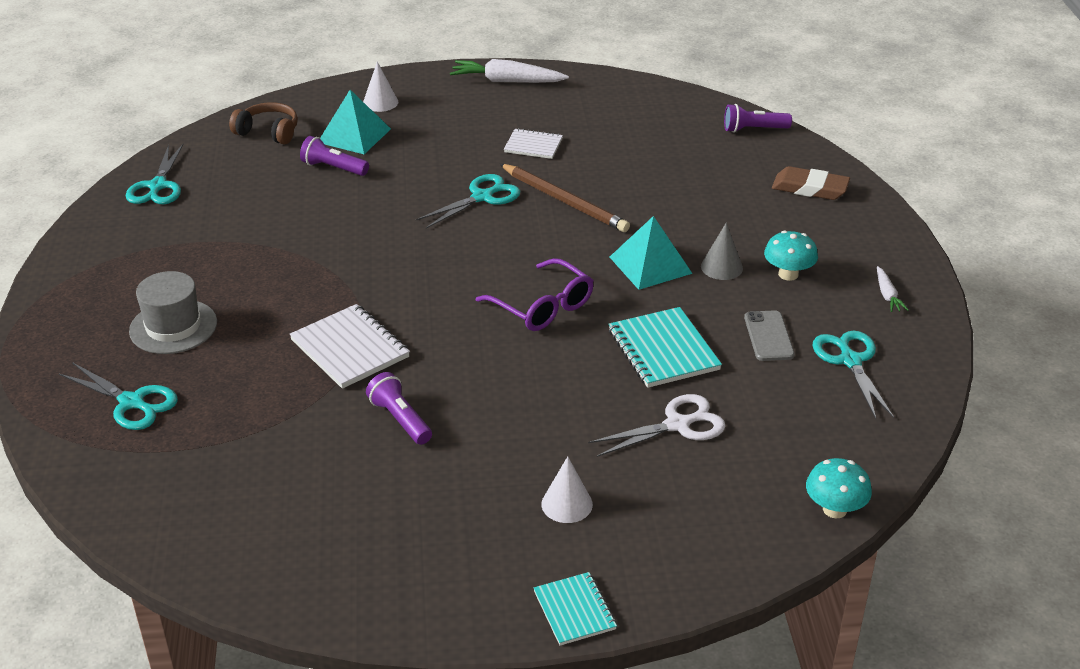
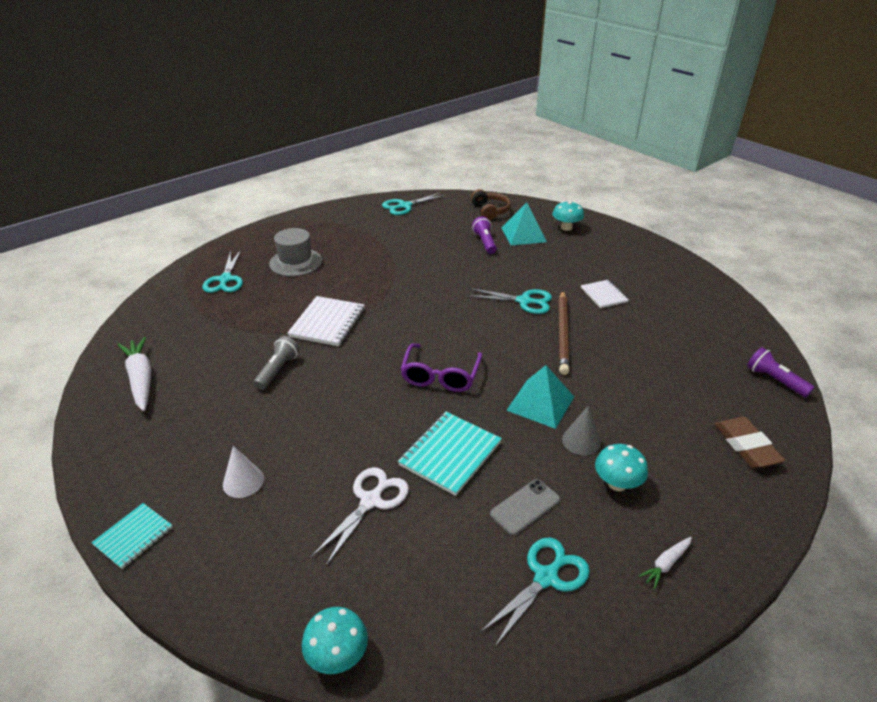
camera: 55 degrees right, 0 degrees up
white cone [363,61,398,112] -> turquoise mushroom [552,201,584,231]
purple flashlight [366,372,432,445] -> grey flashlight [254,336,300,390]
white carrot [450,59,569,83] -> white carrot moved to [118,337,151,411]
white scissors [588,394,726,457] -> white scissors turned 90 degrees counterclockwise [311,467,409,566]

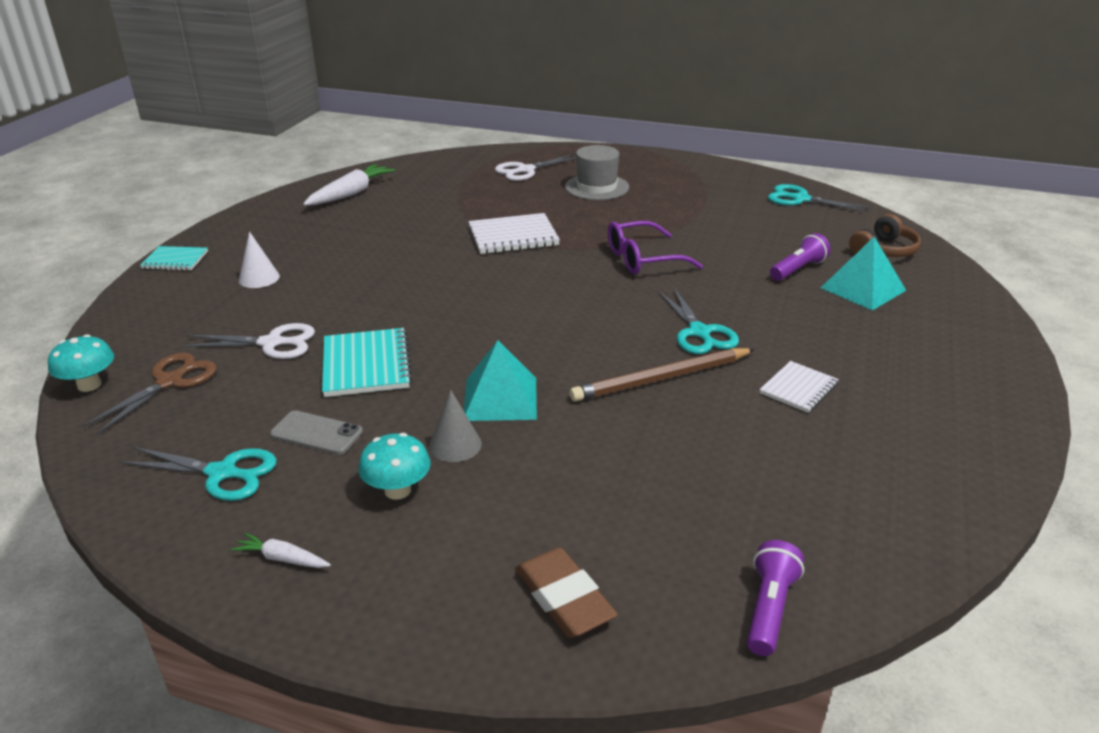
camera: 60 degrees right, 5 degrees down
turquoise scissors [202,250,243,293] -> white scissors [495,154,576,181]
grey flashlight [254,336,300,390] -> none
turquoise notebook [398,412,502,496] -> turquoise notebook turned 75 degrees clockwise [322,328,412,397]
purple glasses [400,343,482,392] -> purple glasses moved to [608,221,703,274]
turquoise mushroom [552,201,584,231] -> none
brown eraser [715,417,786,468] -> brown eraser turned 75 degrees counterclockwise [515,547,618,638]
none -> brown scissors [82,353,217,435]

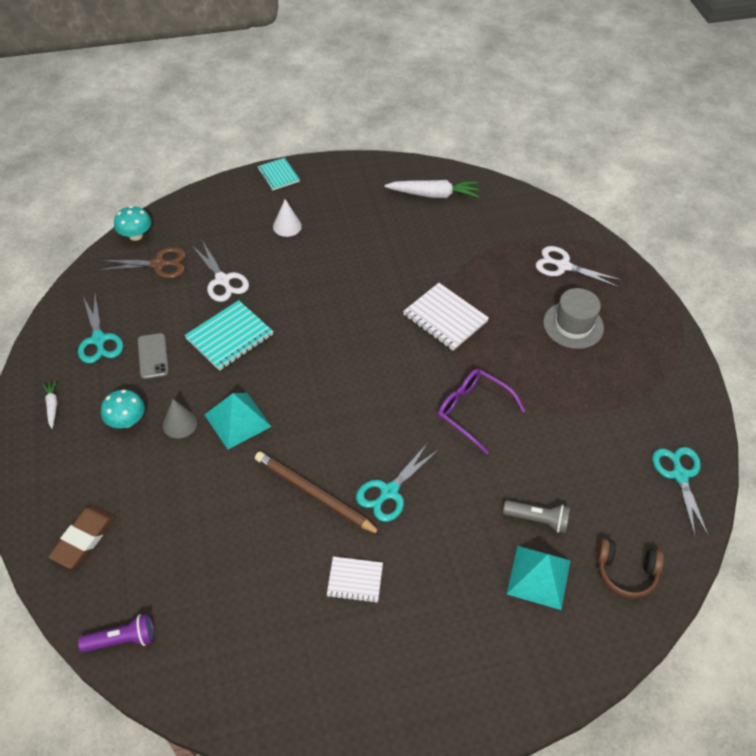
camera: 55 degrees right, 20 degrees up
purple flashlight [770,233,831,281] -> grey flashlight [503,500,570,533]

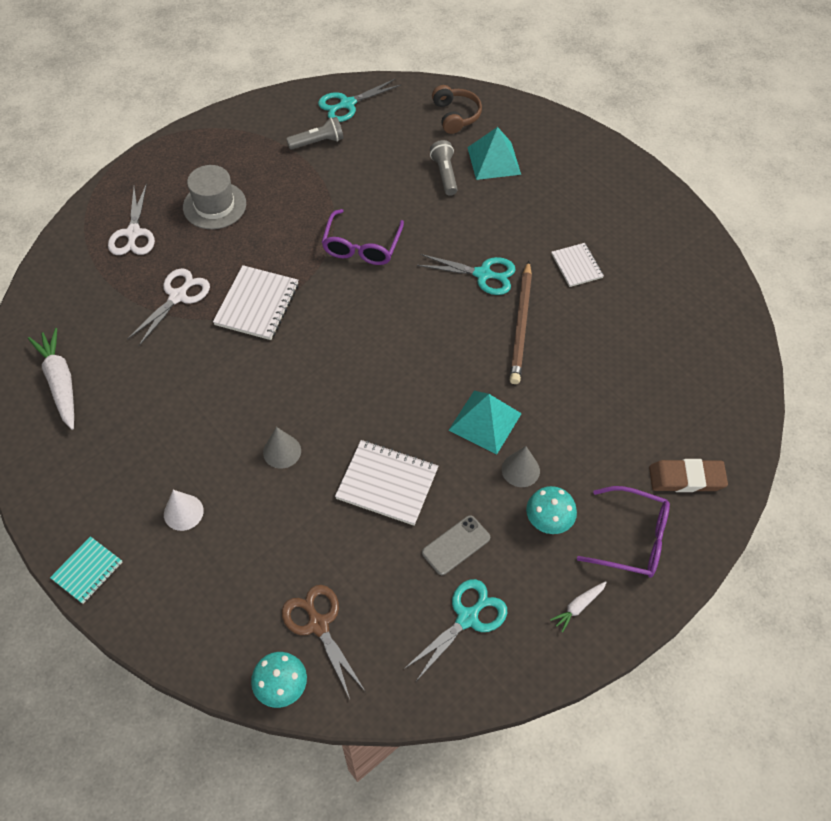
camera: 115 degrees left, 5 degrees up
purple flashlight [78,614,154,653] -> none
turquoise notebook [184,300,274,371] -> white notebook [335,440,438,526]
white scissors [192,240,249,302] -> white scissors moved to [127,268,210,346]
none -> grey cone [263,427,301,469]
none -> grey flashlight [286,117,344,150]
none -> purple glasses [577,486,670,578]

